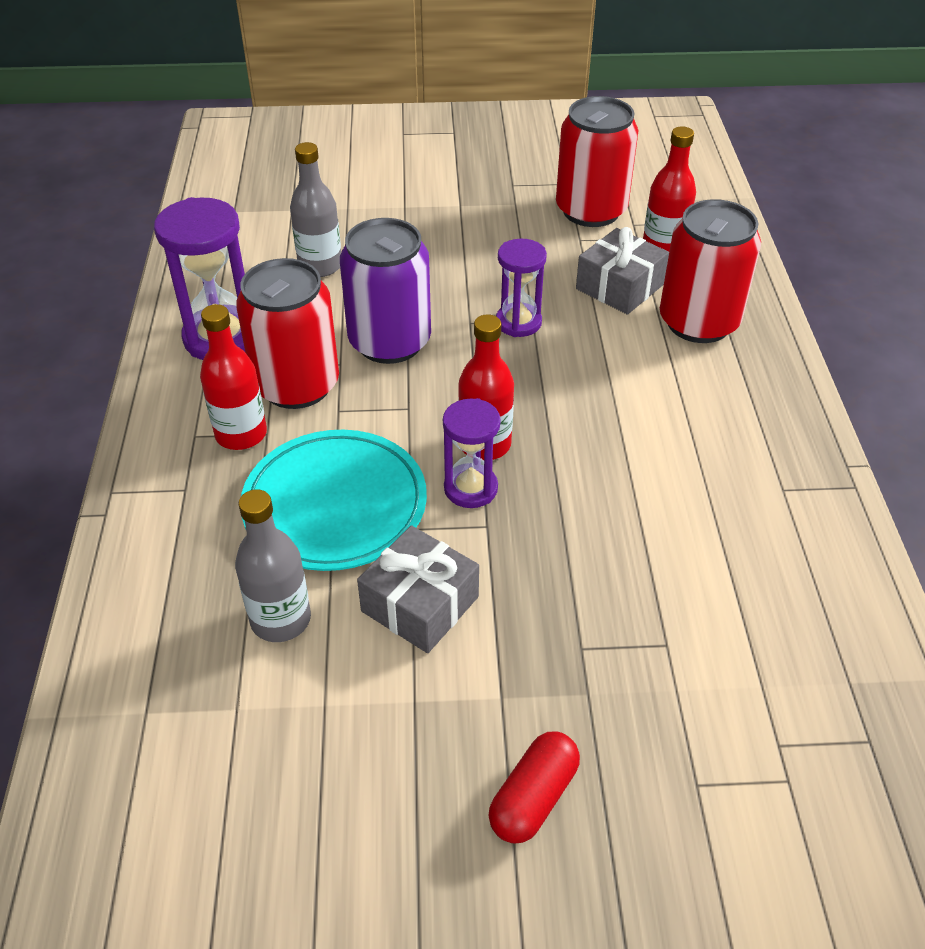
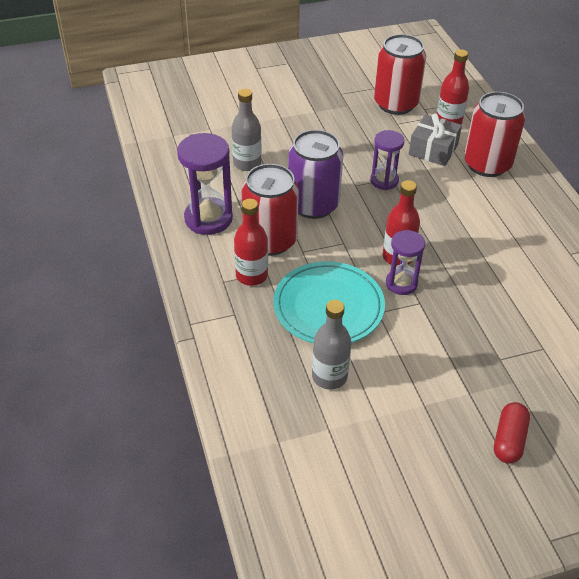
camera: 15 degrees left, 0 degrees up
grey gift [357,525,479,653] -> none

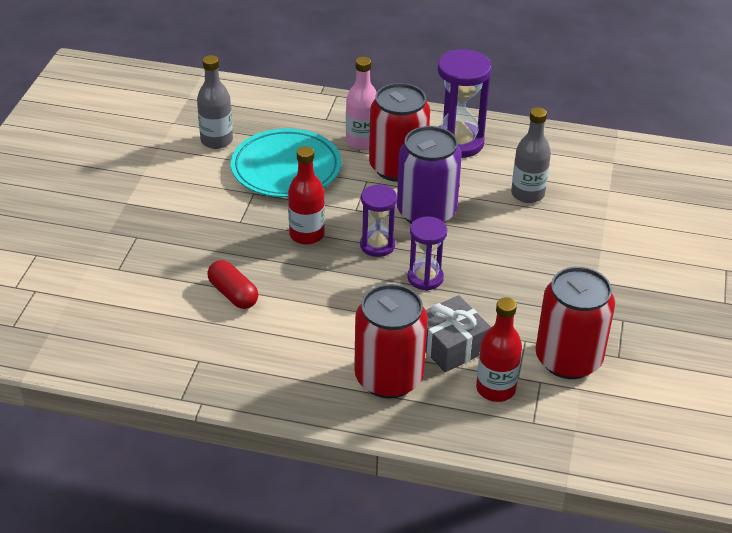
camera: 120 degrees right, 5 degrees down
red bottle [234,199,268,286] -> pink bottle [346,57,377,150]
purple hourglass [386,230,425,295] -> purple hourglass moved to [360,184,397,257]
red capsule [494,402,530,464] -> red capsule moved to [207,260,258,309]

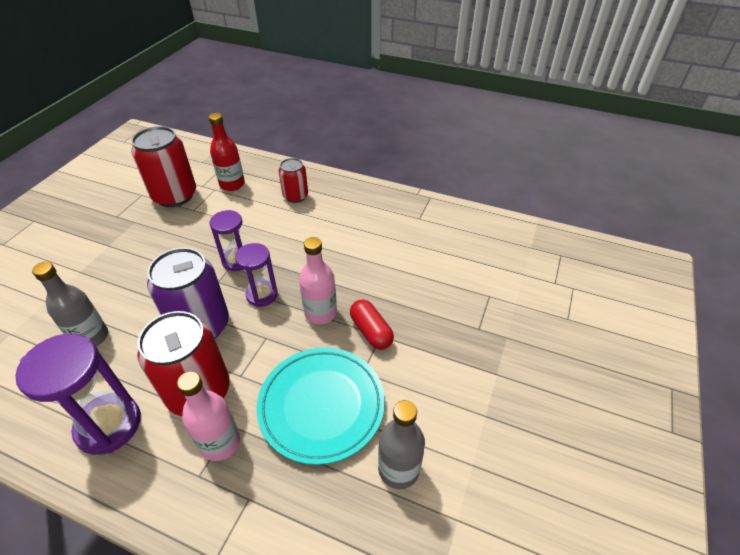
camera: 170 degrees left, 5 degrees up
red capsule [207,260,258,309] -> red capsule moved to [350,299,394,350]
red bottle [288,146,325,245] -> pink bottle [299,237,337,324]
red can [354,284,428,398] -> red can [279,158,308,203], size x0.57
grey gift [425,295,491,372] -> none

